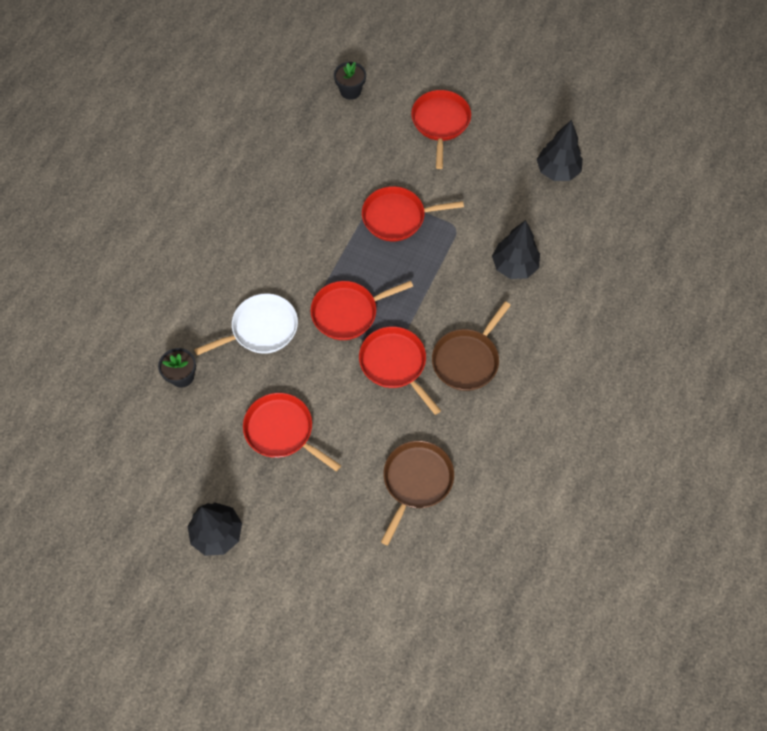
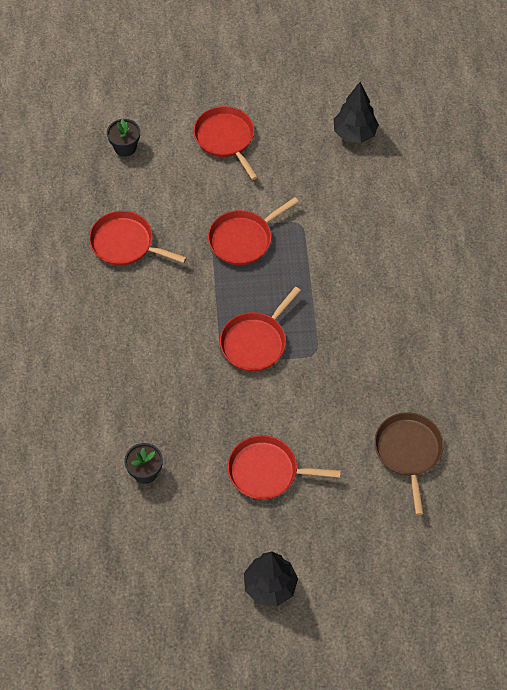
camera: 30 degrees left, 5 degrees down
white pan [194,293,298,355] -> none
red pan [359,326,441,415] -> red pan moved to [89,211,187,266]
brown pan [432,301,511,391] -> none
black tree [492,220,540,279] -> none

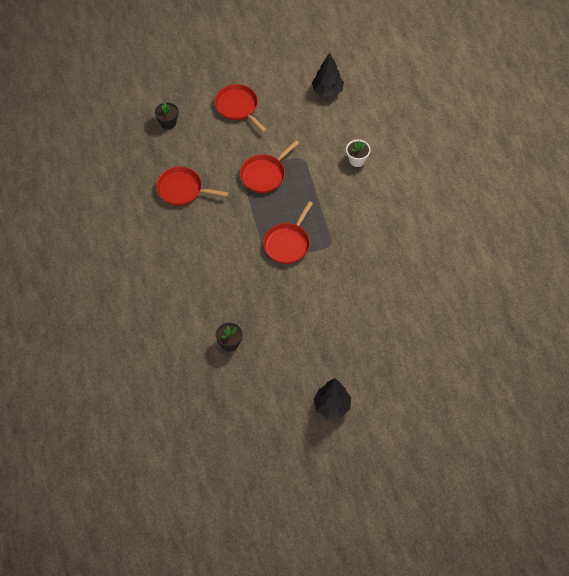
camera: 10 degrees left, 0 degrees up
red pan [227,435,341,500] -> none
brown pan [374,412,444,515] -> none
none -> white flower pot [346,139,371,167]

